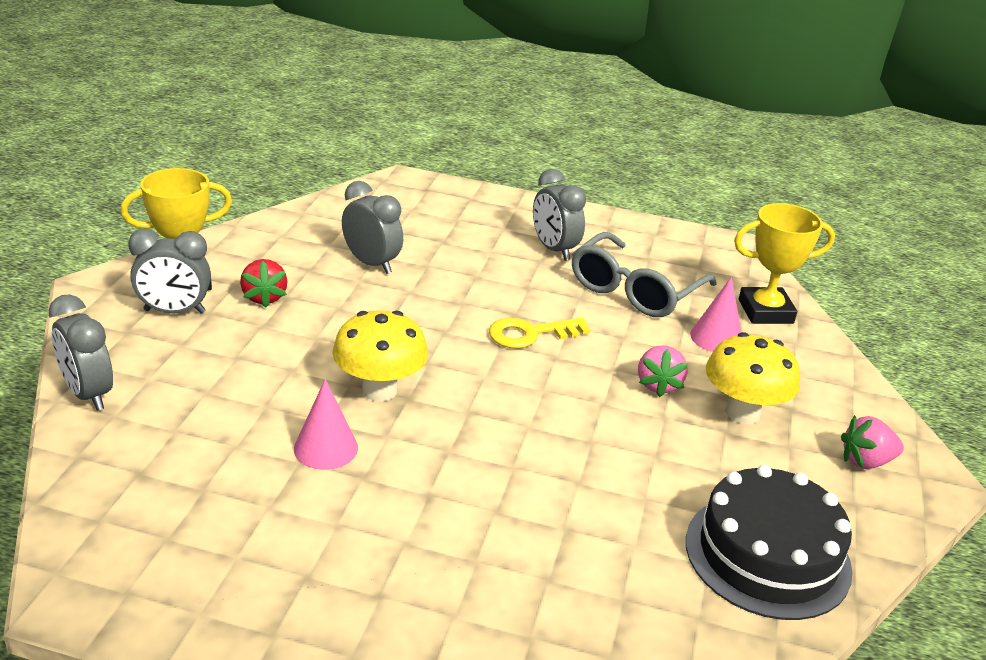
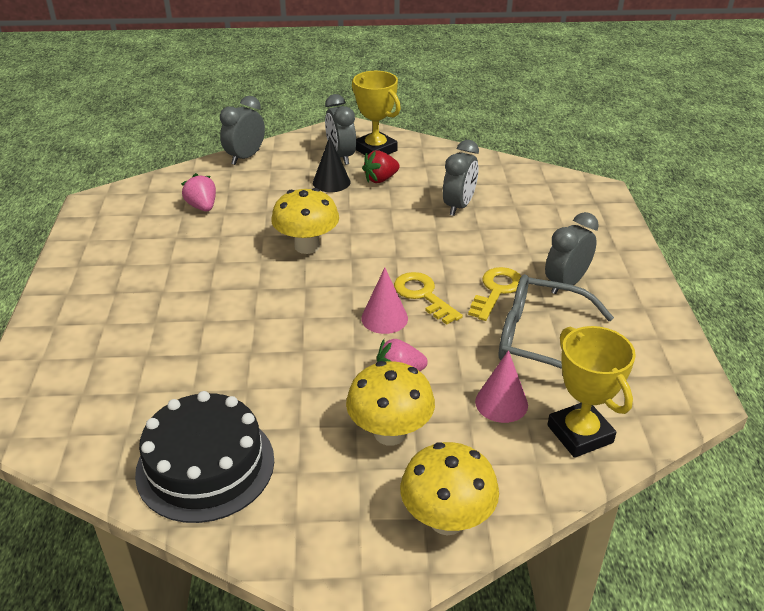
camera: 75 degrees right, 5 degrees up
pink cone [294,379,358,470] -> pink cone moved to [361,268,408,334]
pink strawberry [841,415,904,469] -> pink strawberry moved to [181,173,216,211]
none -> black cone [313,136,350,192]
none -> yellow mushroom [400,442,499,535]
none -> yellow key [468,267,521,321]

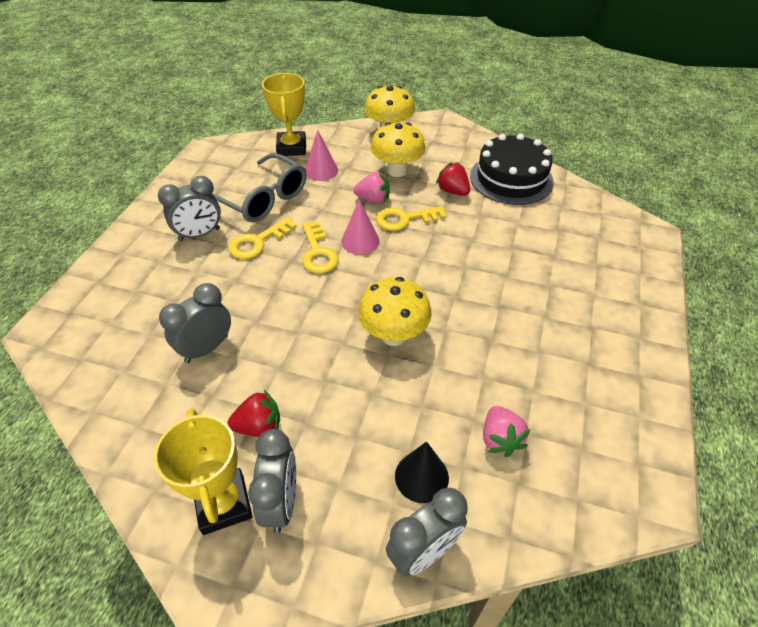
camera: 160 degrees left, 10 degrees up
black cone [313,136,350,192] -> black cone moved to [395,441,449,503]
none -> yellow key [376,206,447,231]
none -> red strawberry [436,162,470,196]

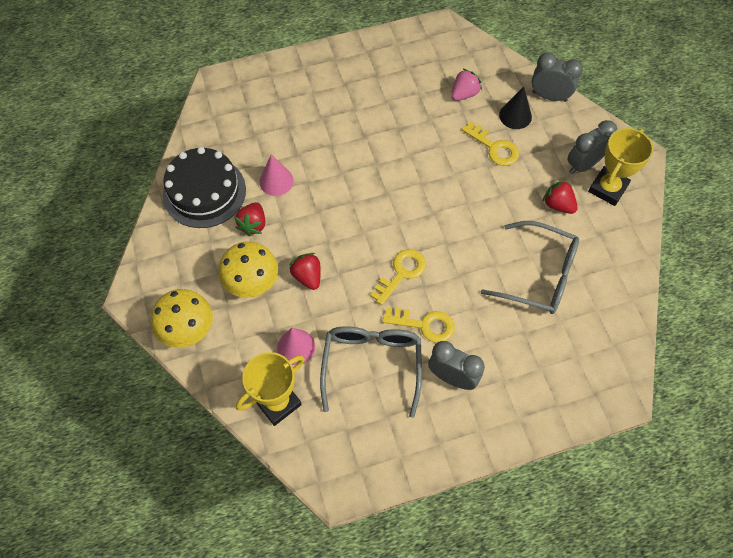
camera: 125 degrees left, 15 degrees up
grey clock [159,283,231,363] -> grey glasses [480,221,579,314]
pink cone [341,200,380,255] -> pink cone moved to [259,154,294,196]
pink strawberry [353,172,390,203] -> red strawberry [289,253,321,290]
yellow mushroom [358,277,432,346] -> none
yellow key [376,206,447,231] -> yellow key moved to [462,121,519,166]

